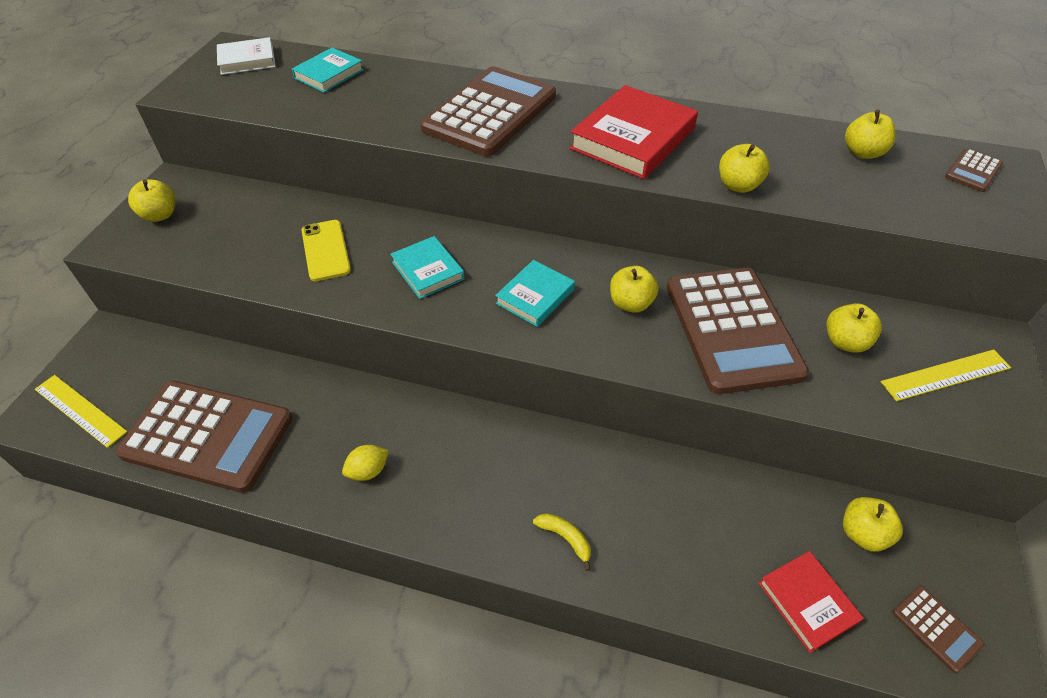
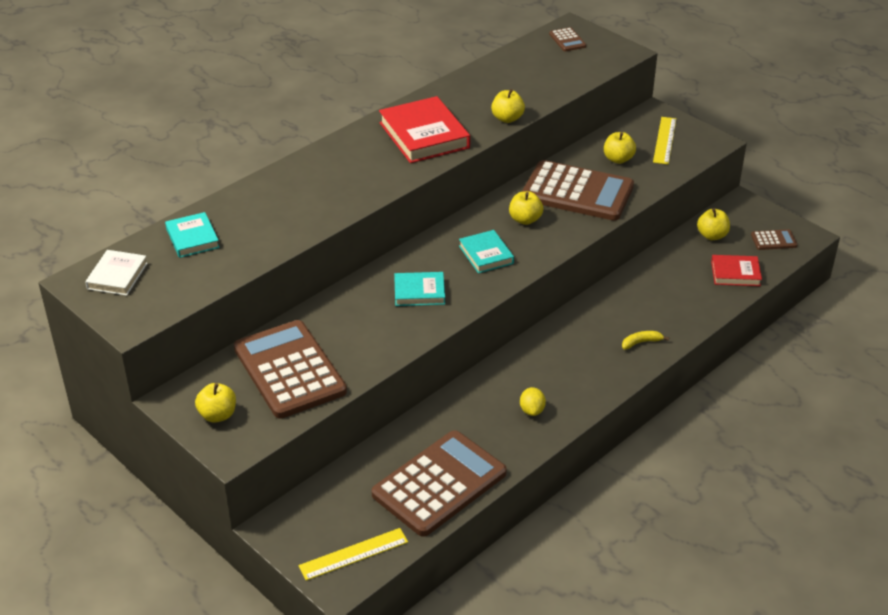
camera: 60 degrees left, 10 degrees down
yellow phone [302,220,351,281] -> none
brown calculator [420,66,556,157] -> brown calculator moved to [234,320,347,419]
yellow apple [845,110,896,159] -> none

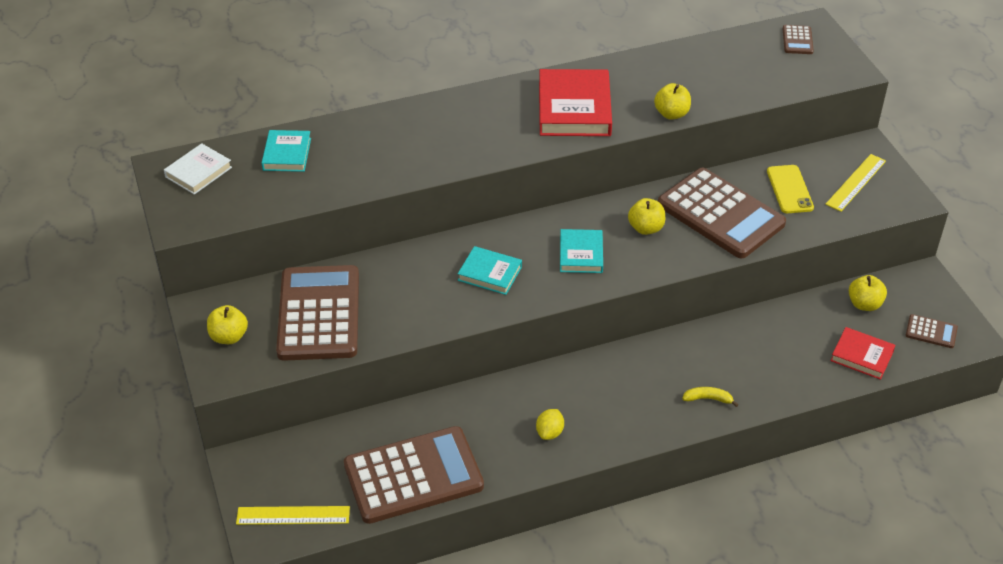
camera: 25 degrees right, 5 degrees up
yellow apple [604,132,636,164] -> yellow phone [767,165,814,213]

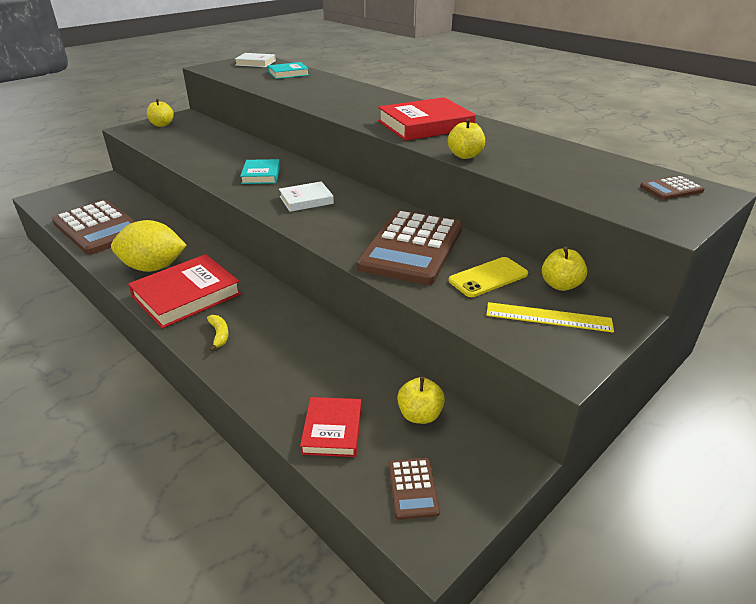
camera: 65 degrees right, 10 degrees down
yellow ruler [236,506,350,525] -> none
brown calculator [276,265,359,361] -> none
yellow lemon [536,409,564,440] -> yellow lemon [111,220,187,272], size x2.18
turquoise book [560,229,603,273] -> white book [279,181,334,212]
yellow apple [628,198,665,235] -> yellow apple moved to [542,247,587,291]
none -> red book [128,254,241,328]

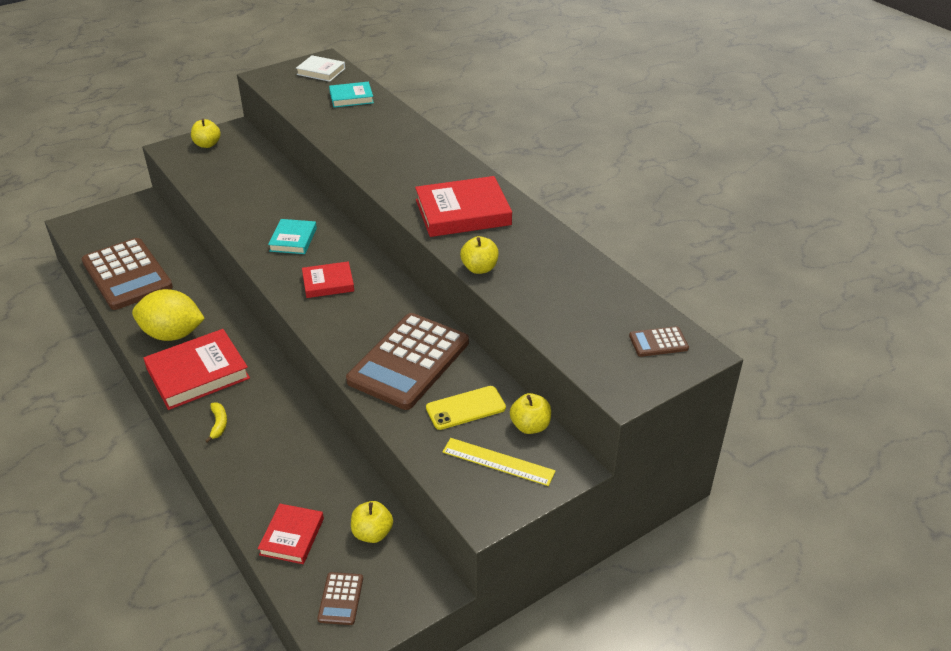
camera: 10 degrees right, 5 degrees up
white book [279,181,334,212] -> red book [302,261,354,298]

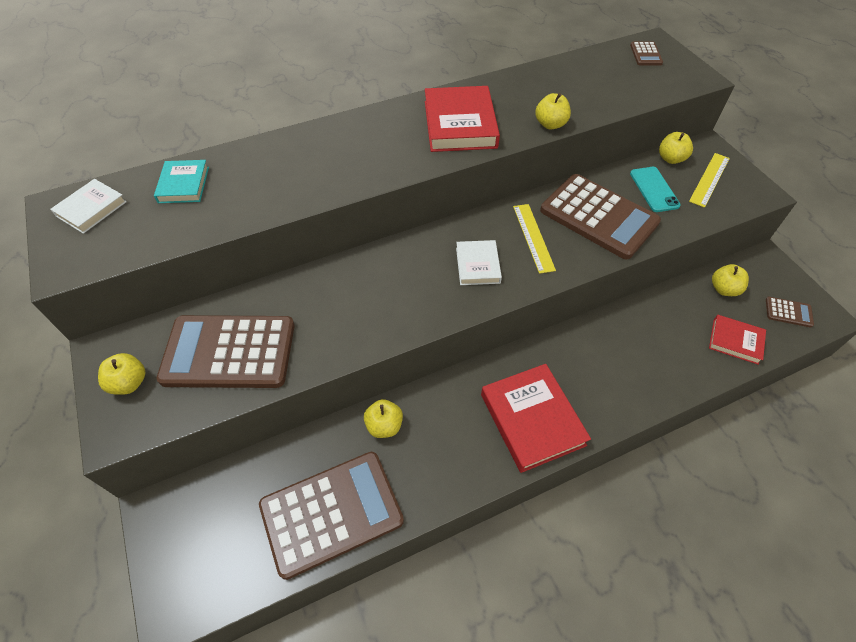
camera: 80 degrees left, 15 degrees up
yellow lemon [132,289,205,341] -> none
yellow banana [205,402,227,443] -> none
turquoise book [268,219,317,254] -> none
red book [302,261,354,298] -> white book [456,240,502,285]
yellow phone [426,386,506,430] -> turquoise phone [630,167,681,212]
none -> brown calculator [156,315,294,388]
none -> yellow apple [364,399,403,438]
none -> yellow ruler [513,204,556,274]

